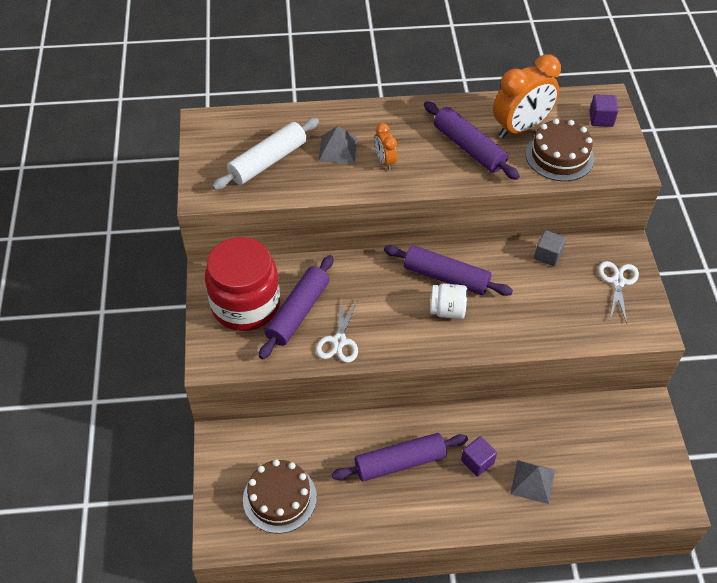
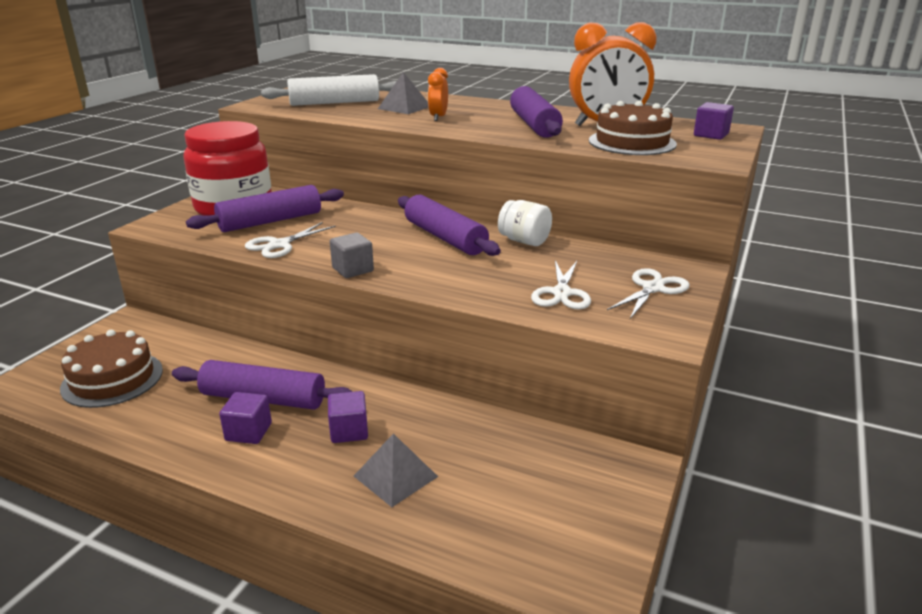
camera: 30 degrees right, 25 degrees down
white jar [430,284,467,319] -> white jar moved to [498,200,552,246]
grey cube [534,230,566,267] -> grey cube moved to [330,233,374,278]
none -> purple cube [219,392,272,444]
none -> white scissors [531,260,591,309]

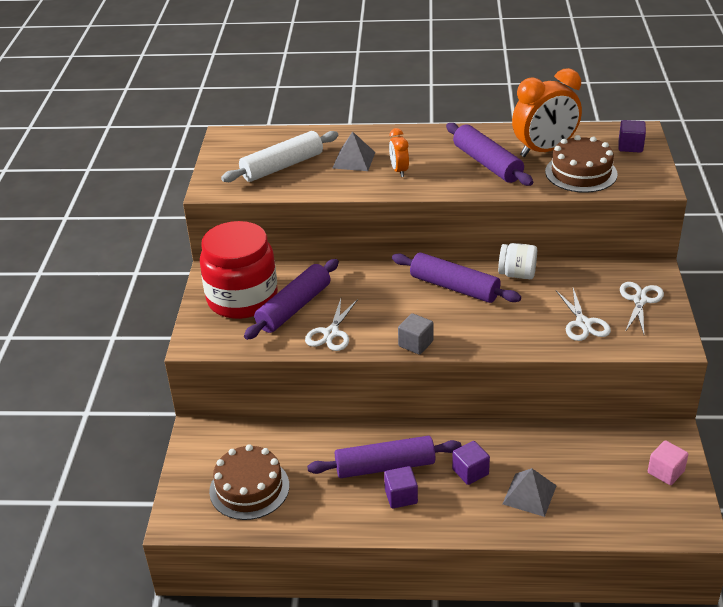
camera: 20 degrees left, 10 degrees up
none -> pink cube [648,440,689,485]

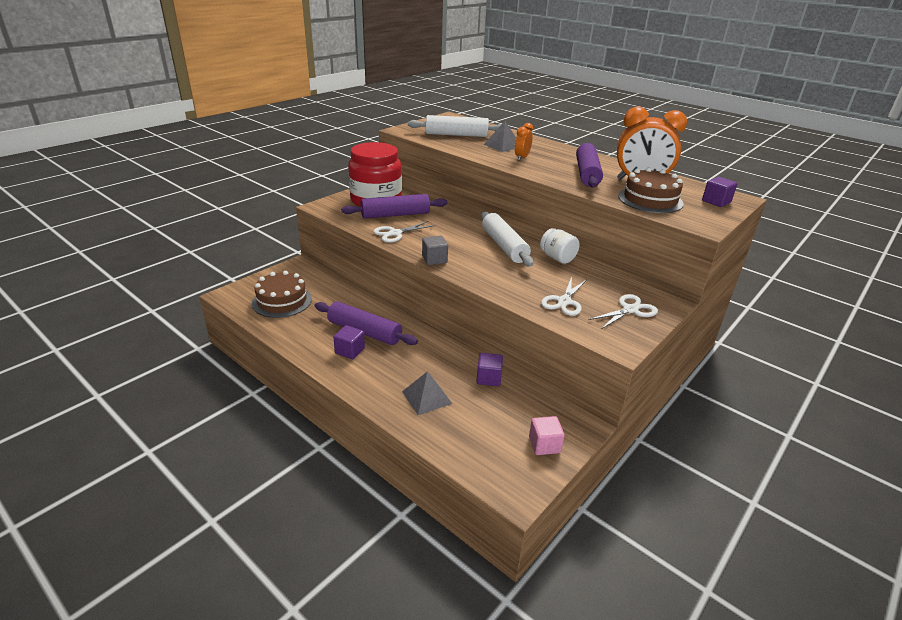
camera: 35 degrees right, 5 degrees down
purple rolling pin [392,252,521,303] -> white rolling pin [481,211,533,267]
purple cube [452,441,490,485] -> purple cube moved to [476,353,503,386]

